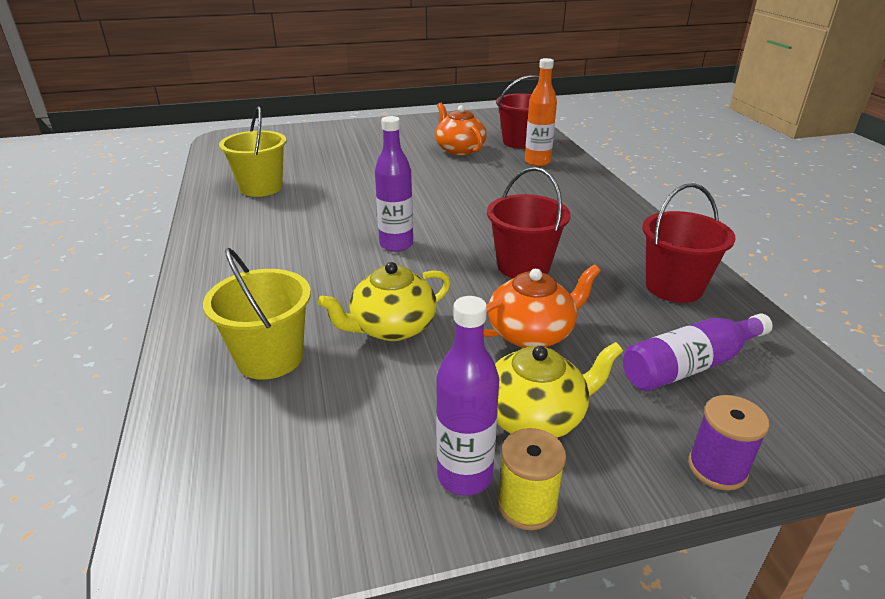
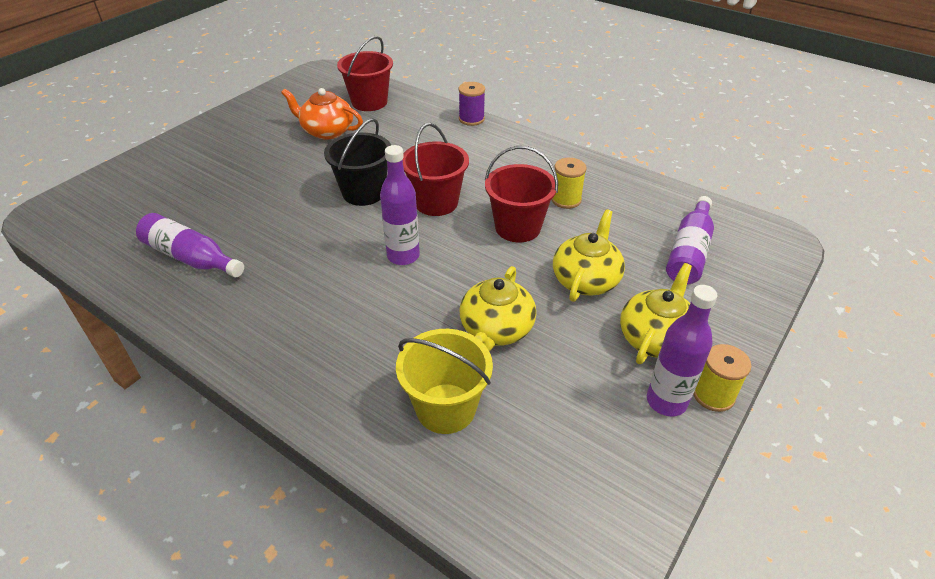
camera: 40 degrees left, 10 degrees up
yellow bucket [219,106,286,197] -> purple bottle [136,213,244,277]
orange teapot [484,264,601,348] -> yellow teapot [553,209,625,302]
orange bottle [525,58,557,166] -> none
red bucket [642,183,735,303] -> red bucket moved to [403,123,469,216]
purple spool [688,395,770,491] -> purple spool moved to [459,82,485,126]
none -> black bucket [324,118,391,206]
none -> yellow spool [551,158,587,209]

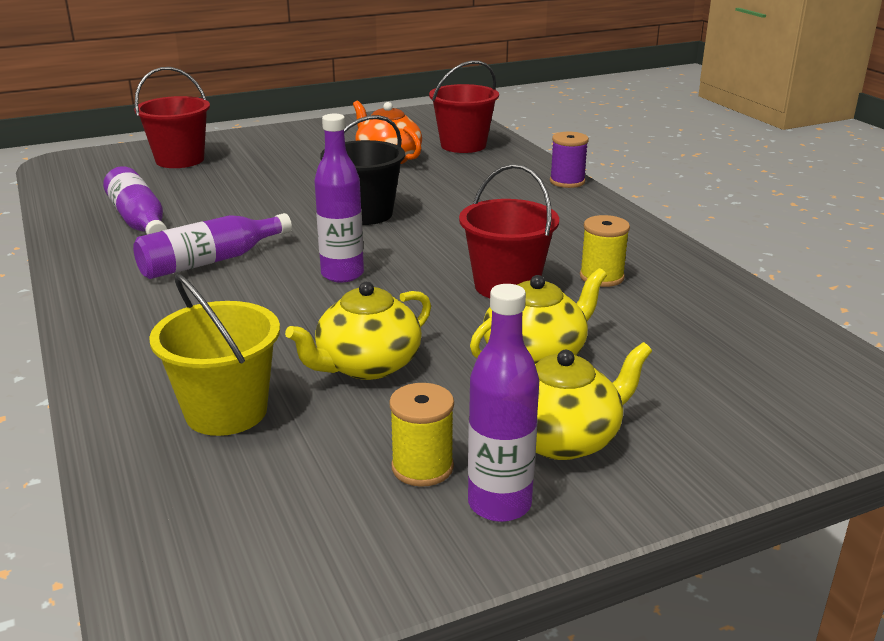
camera: 30 degrees right, 15 degrees down
red bucket [403,123,469,216] -> red bucket moved to [134,67,210,168]
purple bottle [666,196,714,284] -> purple bottle moved to [133,213,292,279]
yellow spool [693,344,751,412] -> yellow spool moved to [389,383,454,487]

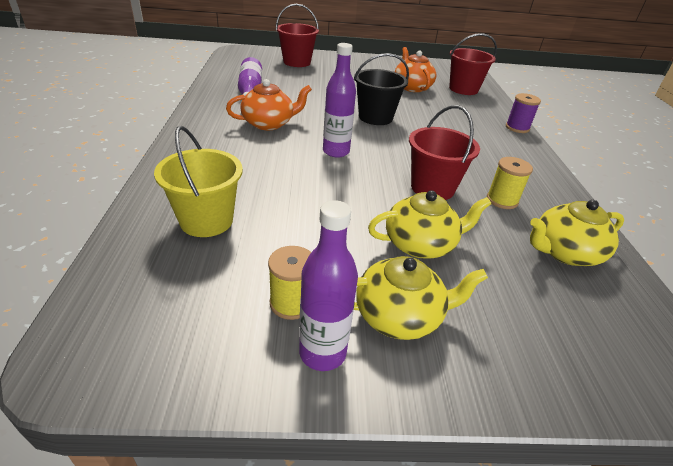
camera: 20 degrees right, 10 degrees up
purple bottle [133,213,292,279] -> orange teapot [226,79,312,130]
yellow teapot [285,282,431,380] -> yellow teapot moved to [530,200,624,266]

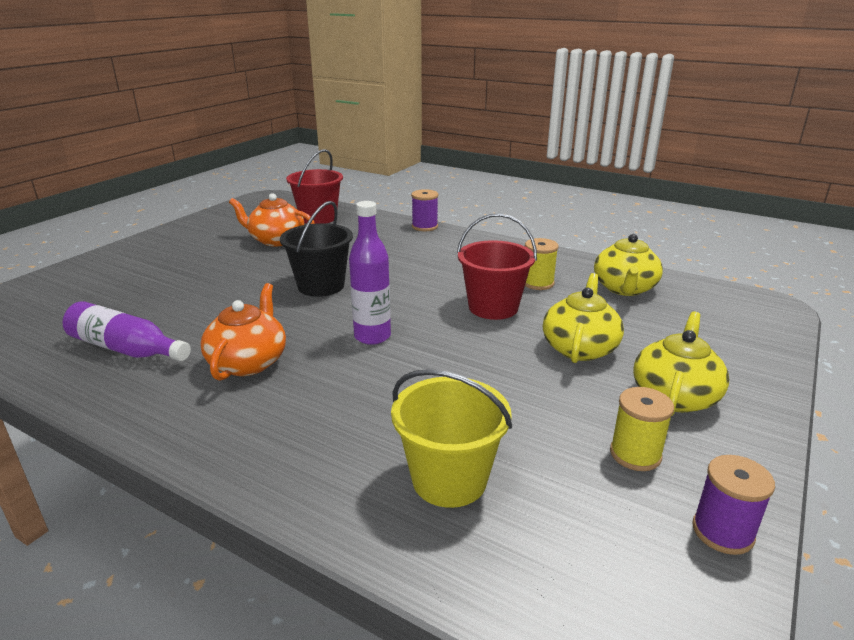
camera: 55 degrees left, 10 degrees down
red bucket [276,4,319,67] -> none
purple bottle [299,200,358,371] -> none
none -> purple spool [692,455,775,555]

